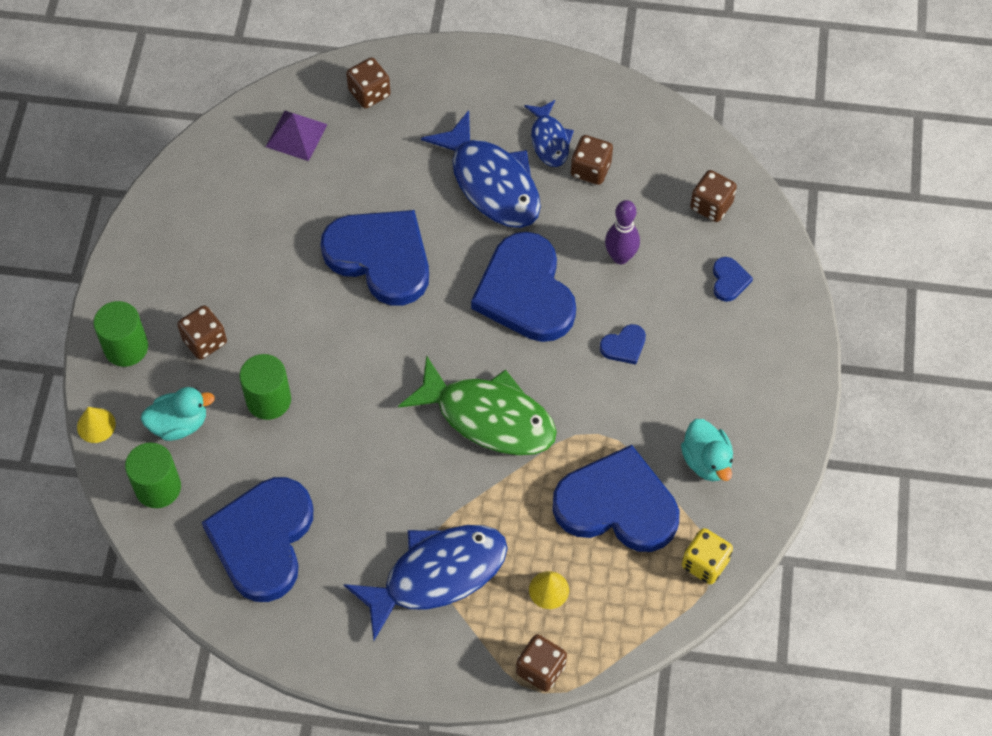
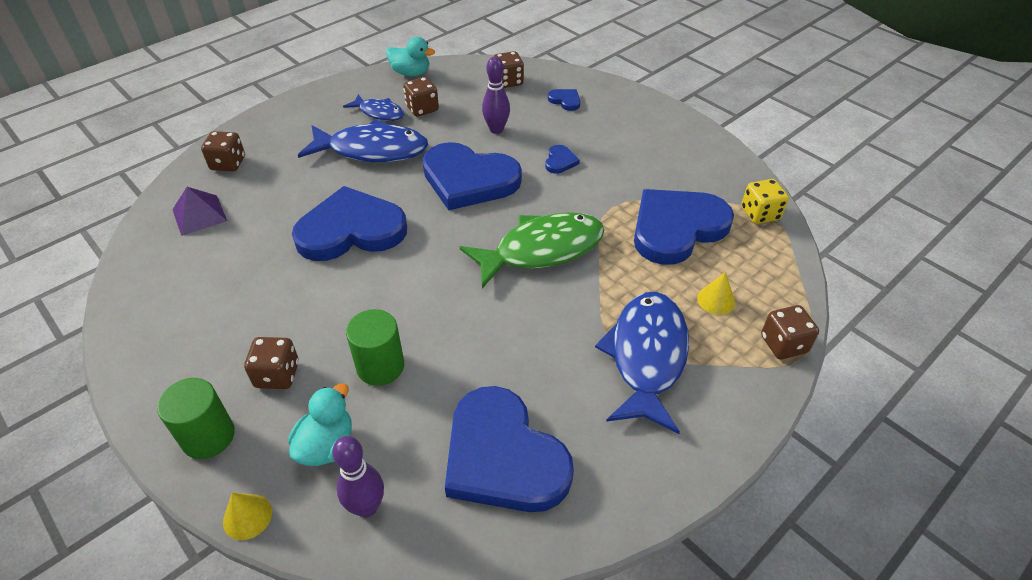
camera: 50 degrees left, 15 degrees down
green cylinder [125,442,181,508] -> purple bowling pin [332,436,384,518]
turquoise duck [681,419,733,481] -> turquoise duck moved to [386,37,435,76]

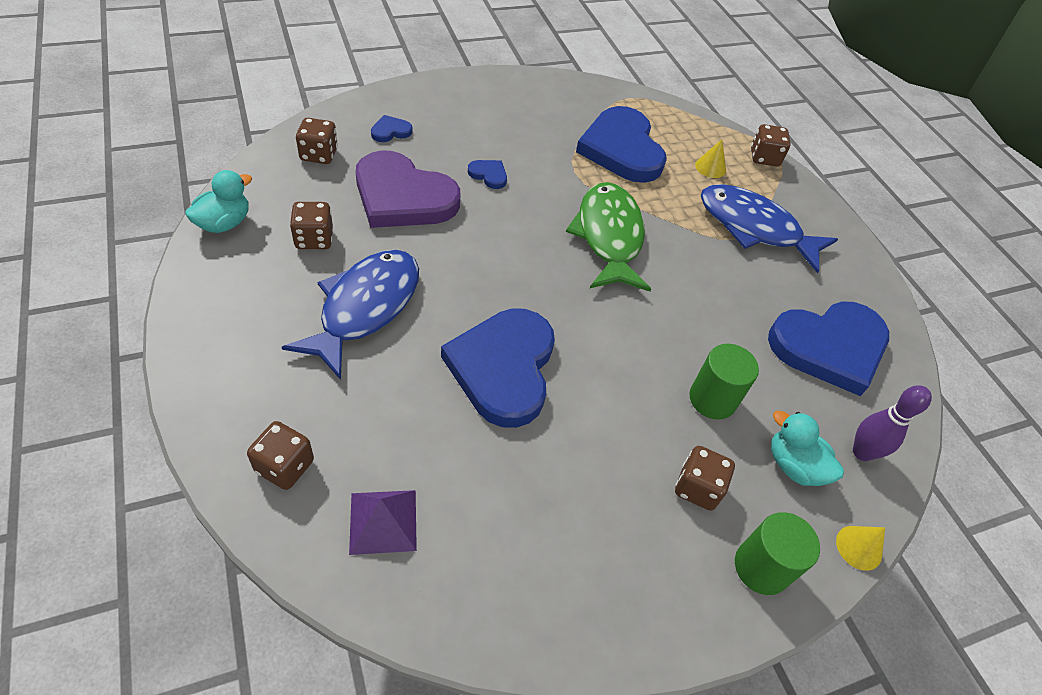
camera: 75 degrees left, 5 degrees up
blue fish [343,94,404,121] -> none
blue heart [422,142,522,210] -> none
purple bowling pin [482,56,510,134] -> purple heart [356,151,460,228]
yellow dice [741,179,789,224] -> none

